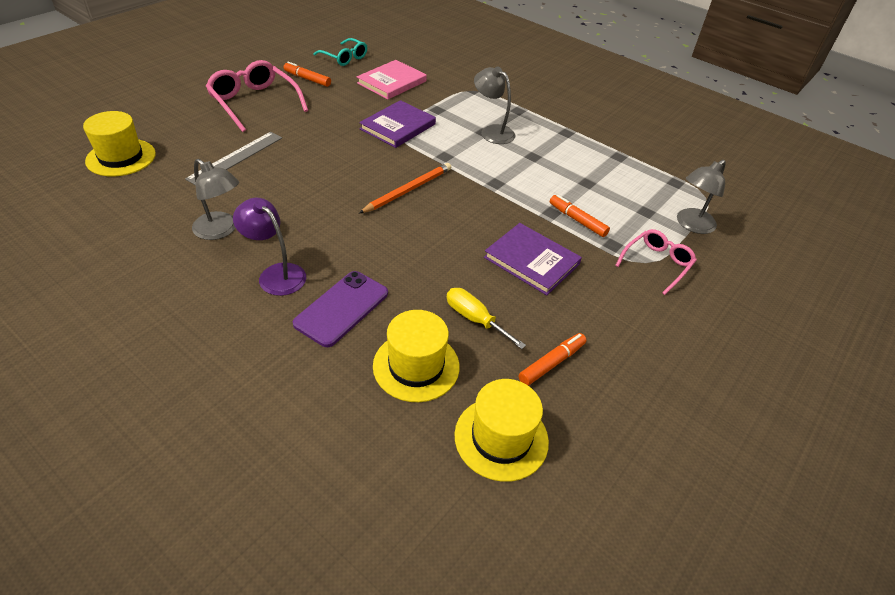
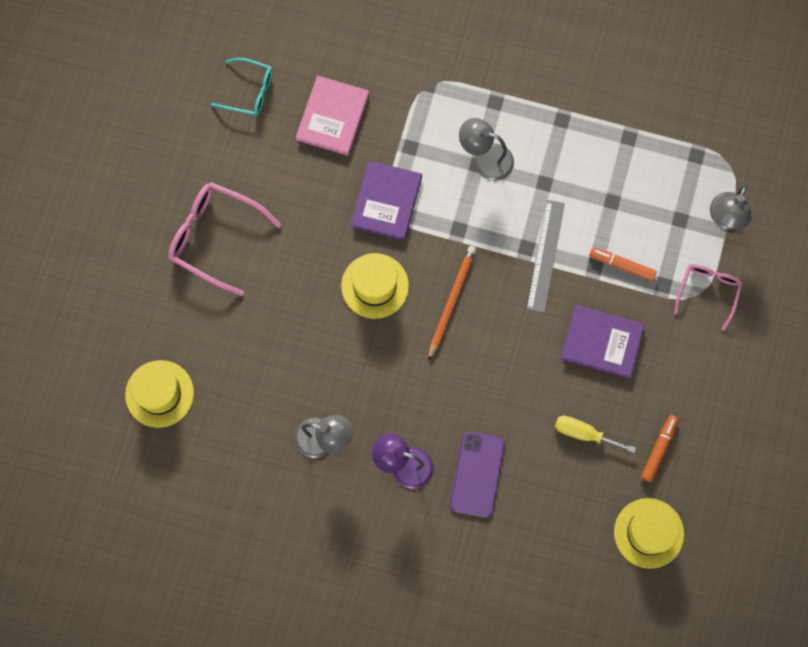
camera: 20 degrees left, 30 degrees up
grey ruler [185,132,282,185] -> grey ruler moved to [527,200,565,313]
orange marker [284,62,331,87] -> none
yellow hat [373,310,460,402] -> yellow hat moved to [341,253,409,319]

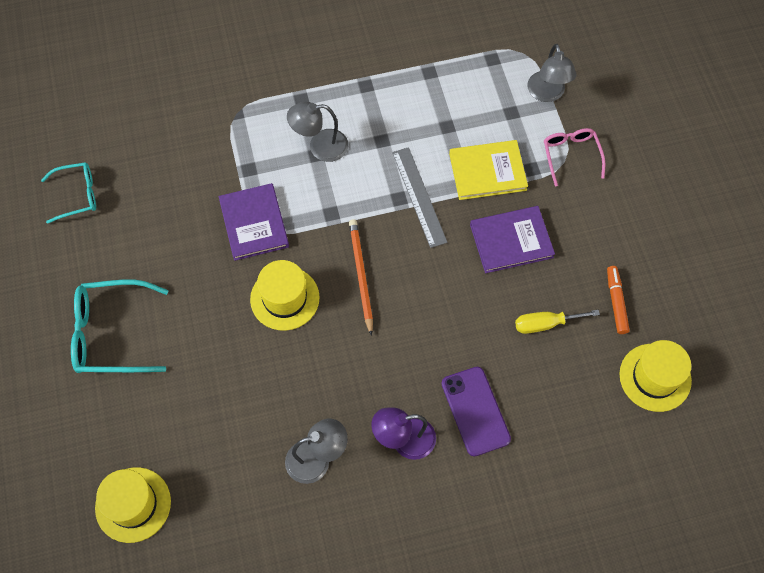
camera: 30 degrees left, 10 degrees down
pink glasses [168,182,281,296] -> turquoise glasses [71,279,169,373]
pink book [296,76,369,156] -> none
orange marker [589,247,657,281] -> yellow book [449,140,528,200]

